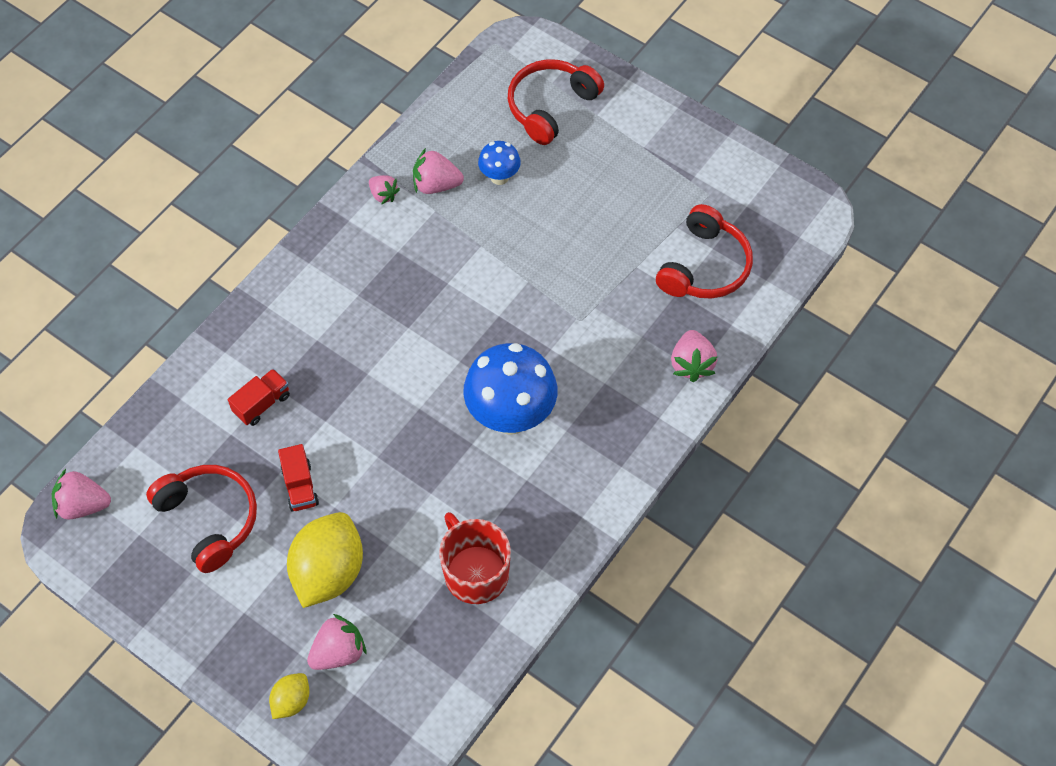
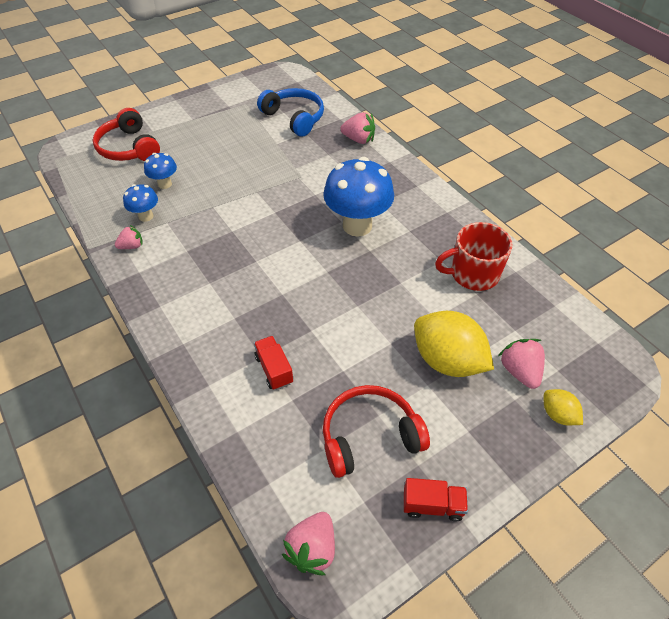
camera: 70 degrees left, 10 degrees down
red truck [278,444,319,512] -> red truck moved to [404,478,468,522]
pink strawberry [413,148,464,194] -> blue mushroom [123,184,158,222]
red headphones [656,204,753,299] -> blue headphones [257,88,324,137]

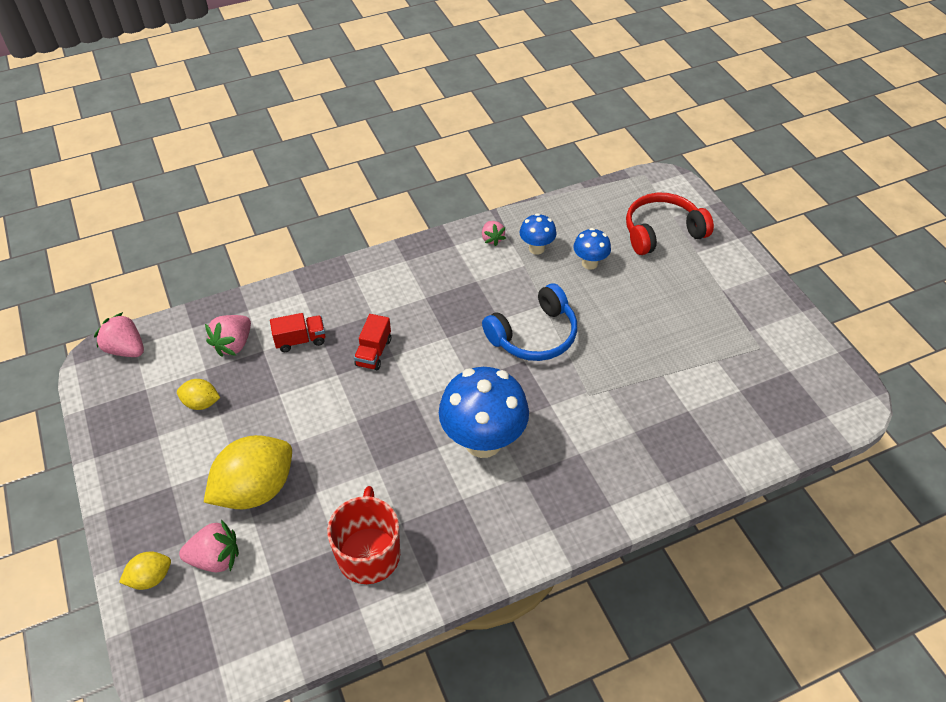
camera: 100 degrees right, 0 degrees up
blue headphones [257,88,324,137] -> blue headphones moved to [482,283,577,361]
red headphones [323,385,430,478] -> yellow lemon [177,379,220,410]
pink strawberry [340,112,375,144] -> pink strawberry moved to [205,315,251,357]
red truck [404,478,468,522] -> red truck moved to [354,314,391,370]

